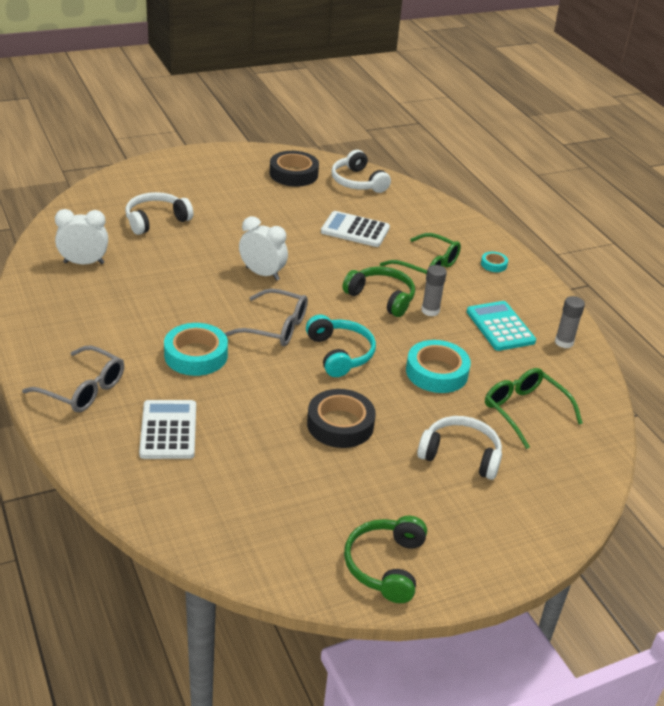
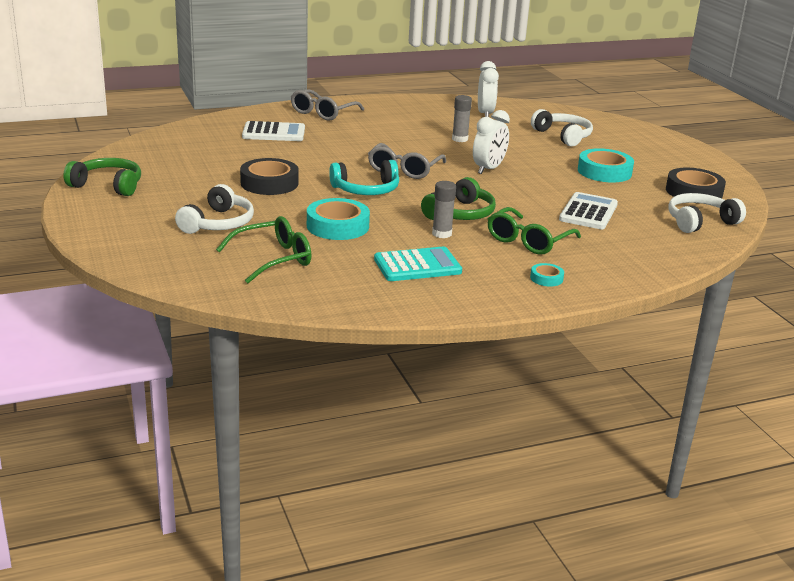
camera: 95 degrees right, 10 degrees down
turquoise tape [164,323,228,376] -> turquoise tape moved to [578,148,634,183]
grey glue stick [555,296,585,348] -> grey glue stick moved to [452,95,472,142]

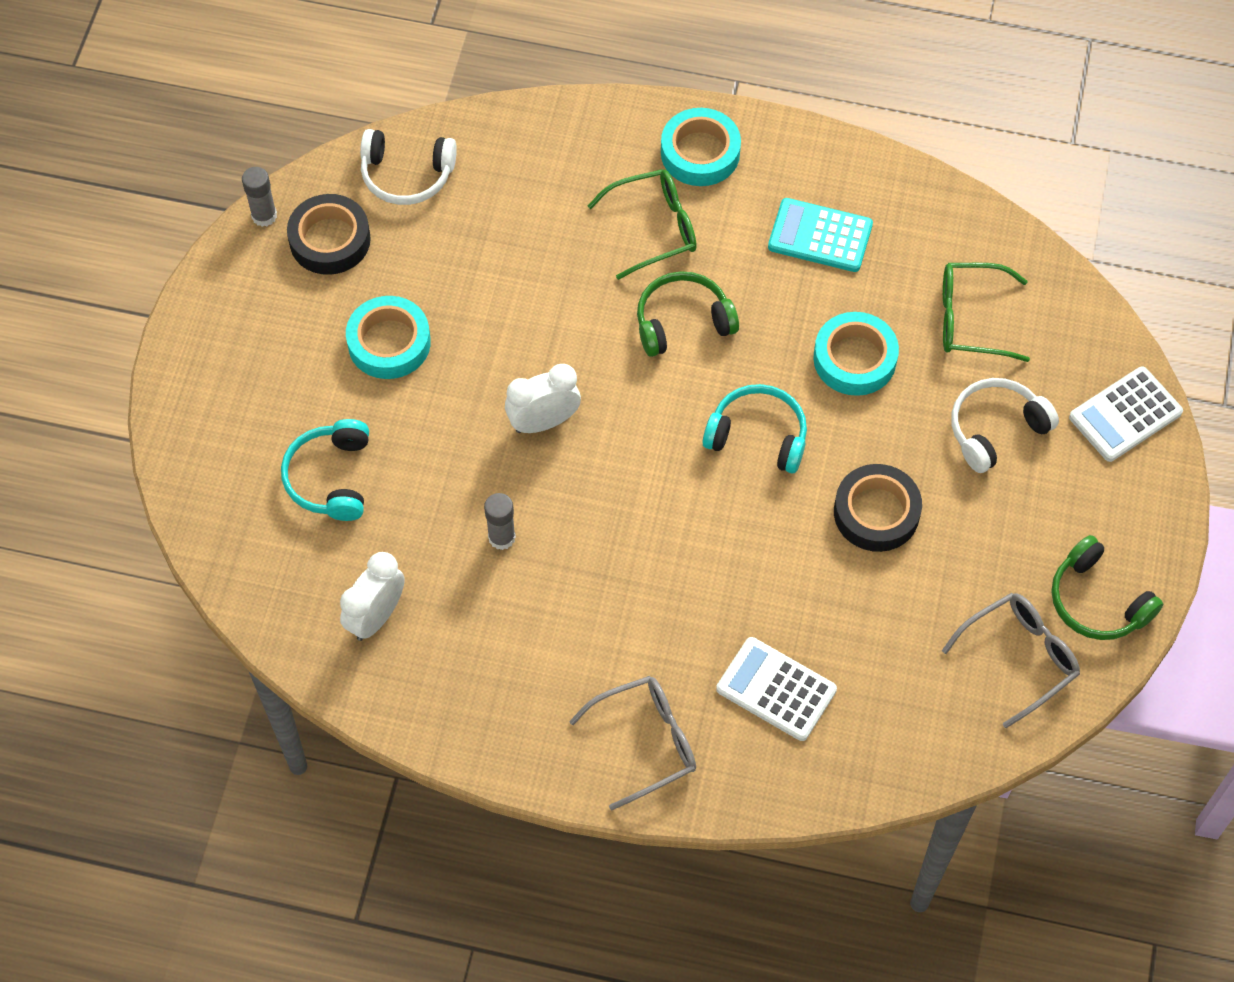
camera: 145 degrees left, 35 degrees up
grey glasses [368,143,446,179] -> grey glasses moved to [942,593,1080,728]
grey glue stick [432,181,456,238] -> grey glue stick moved to [242,167,277,227]
turquoise tape [530,263,564,287] -> turquoise tape [661,108,741,186], size x2.06
white headphones [531,109,593,146] -> turquoise headphones [281,419,369,521]
white calculator [559,192,618,229] -> white calculator moved to [1069,366,1183,462]

